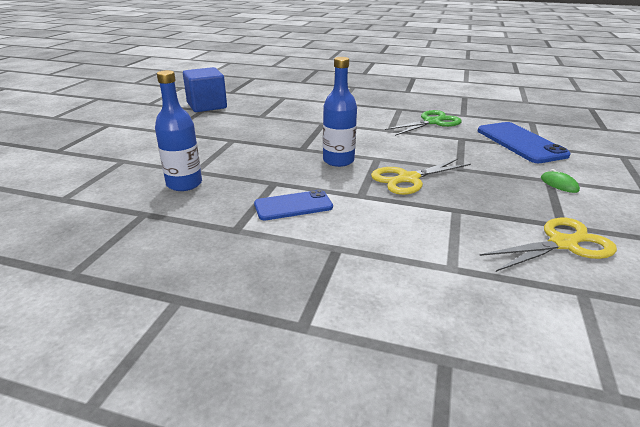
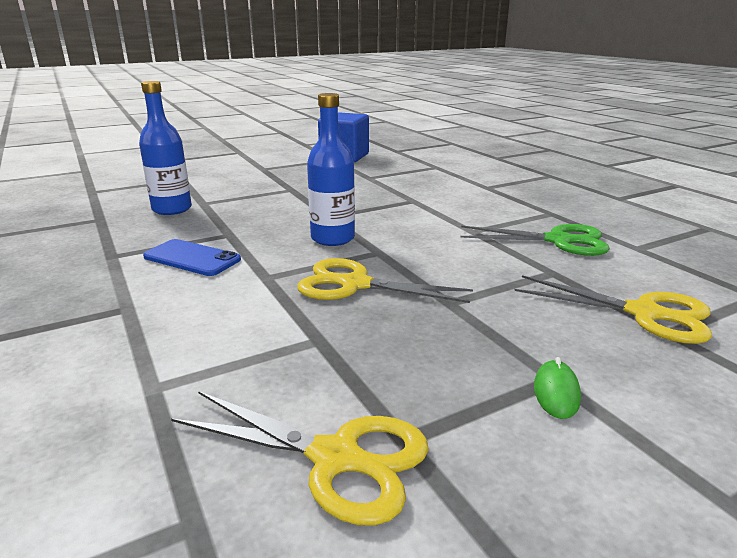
camera: 45 degrees right, 5 degrees down
blue phone [478,122,571,163] -> yellow scissors [514,275,712,344]

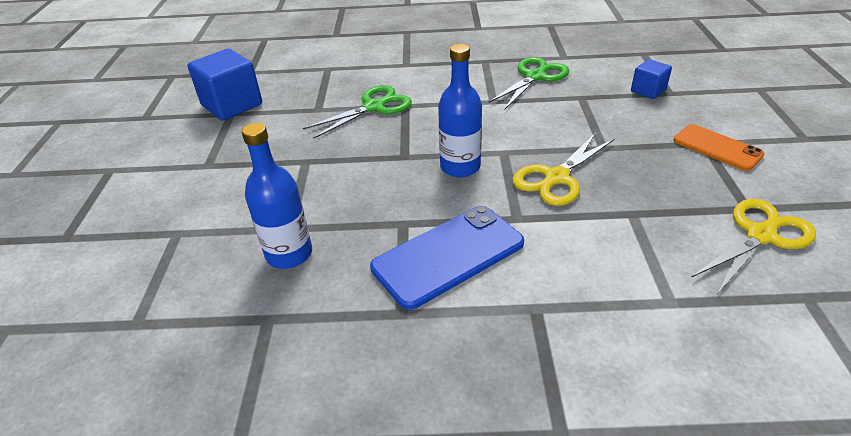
camera: 60 degrees left, 15 degrees up
blue phone [143,239,241,276] -> blue phone [370,206,524,310], size x1.57
yellow scissors [514,275,712,344] -> blue cube [631,59,672,99]
green mouse [534,357,581,419] -> orange phone [674,124,765,171]
none -> green scissors [303,85,412,139]

